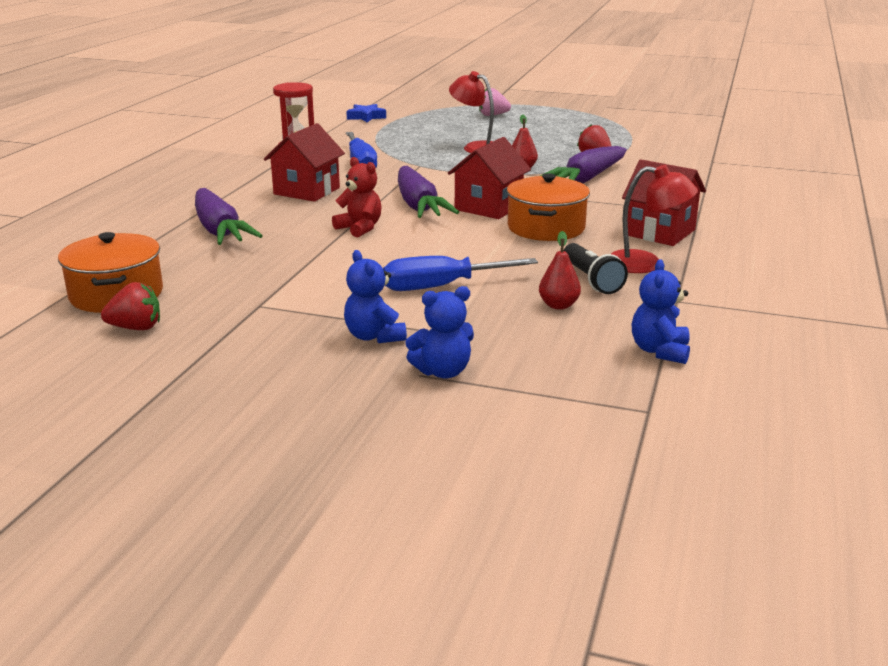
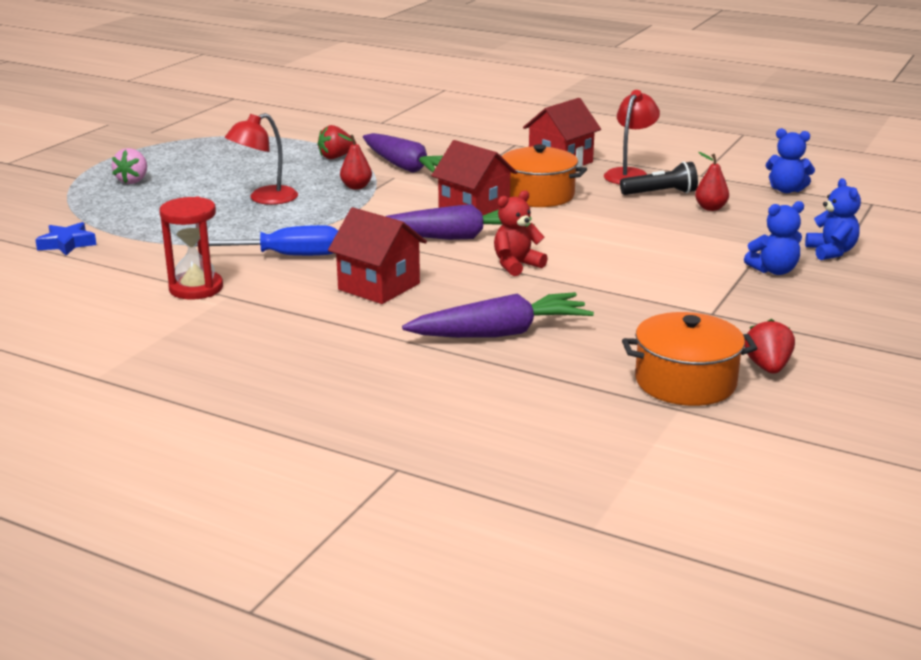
camera: 80 degrees left, 0 degrees up
blue screwdriver [383,256,538,291] -> none

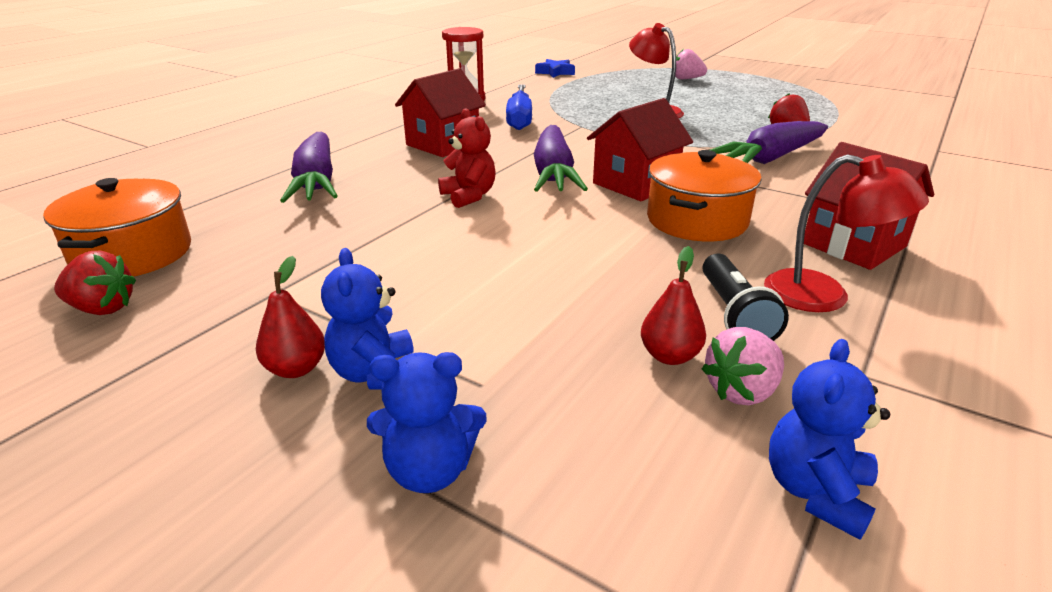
camera: 95 degrees right, 5 degrees up
red pear [338,133,372,190] -> red pear moved to [256,256,325,378]
none -> pink strawberry [702,327,784,405]

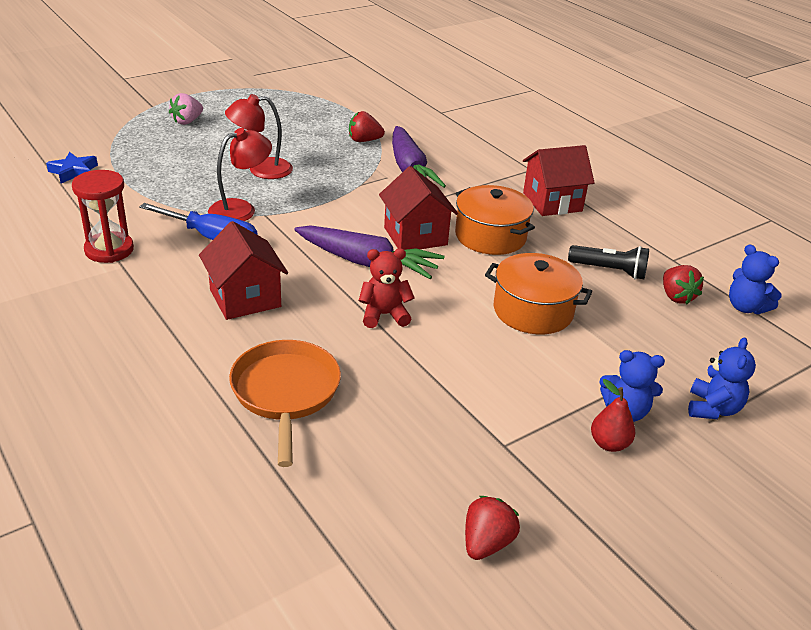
camera: 70 degrees left, 5 degrees up
orange pot [43,178,191,277] -> orange pot moved to [485,253,592,334]
purple carrot [280,132,338,203] -> orange pan [229,340,341,467]
red pear [641,246,706,365] -> none
pink strawberry [702,327,784,405] -> red strawberry [663,265,704,304]
red lamp [764,154,929,312] -> red lamp moved to [208,128,272,221]

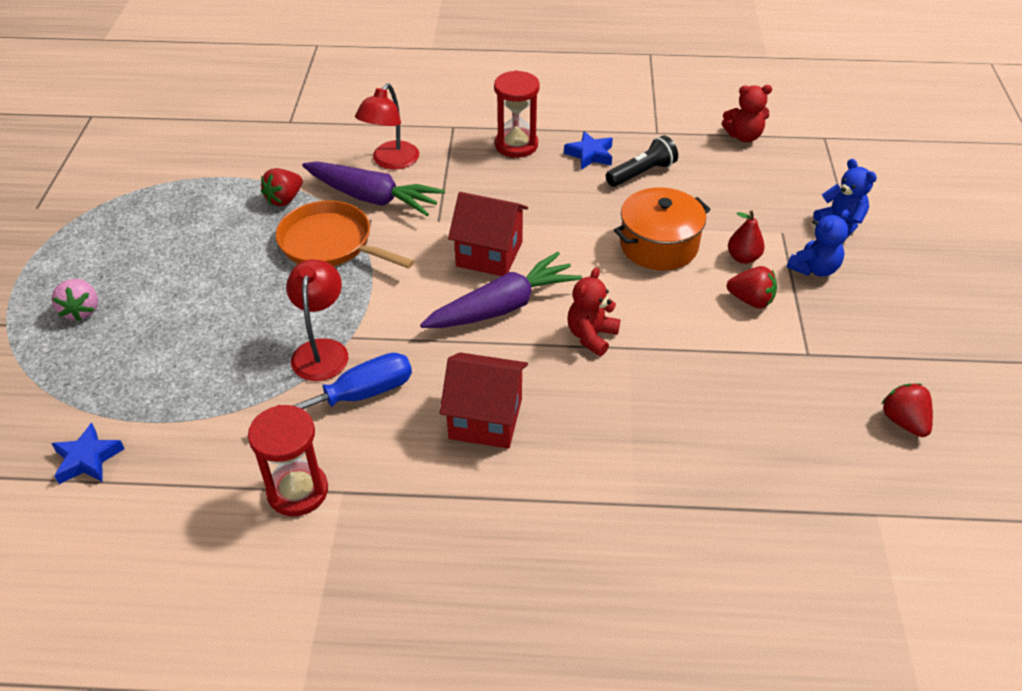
camera: 50 degrees left, 10 degrees up
red lamp [225,94,293,179] -> red lamp moved to [355,84,419,169]
orange pan [229,340,341,467] -> orange pan moved to [276,200,414,269]
orange pot [455,185,535,255] -> none
red house [523,145,595,216] -> red hourglass [494,70,540,158]
red pear [591,379,635,452] -> red pear moved to [728,210,765,264]
red strawberry [663,265,704,304] -> red strawberry moved to [727,266,777,308]
blue teddy bear [729,244,782,314] -> red teddy bear [722,85,772,142]
none -> blue star [564,131,613,170]

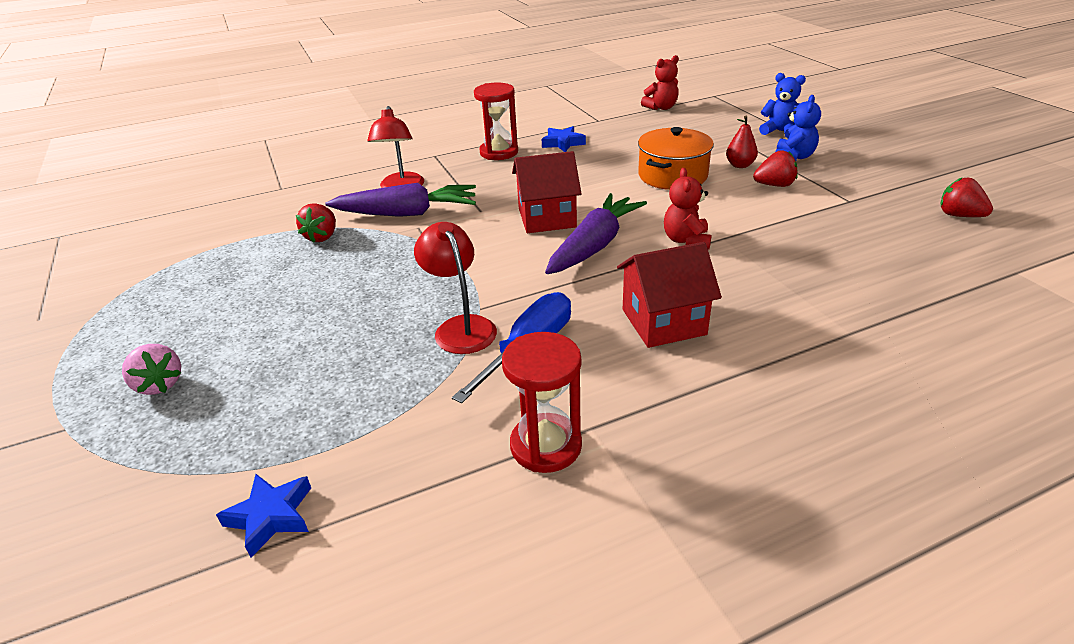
camera: 25 degrees left, 10 degrees down
orange pan [276,200,414,269] -> none
black flashlight [606,135,678,187] -> none

